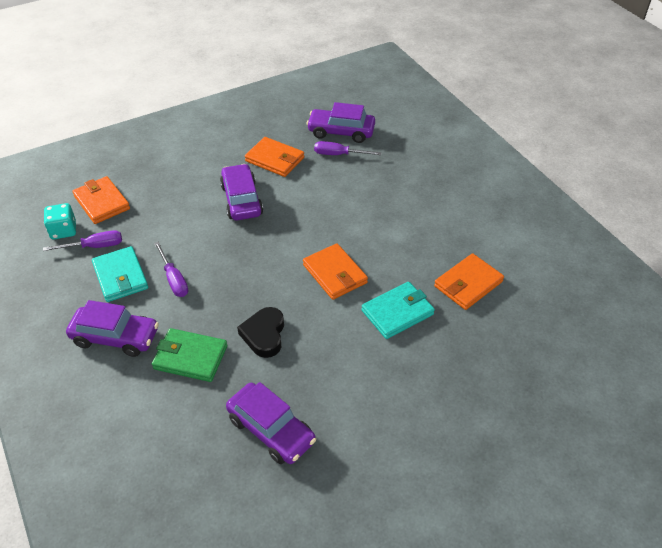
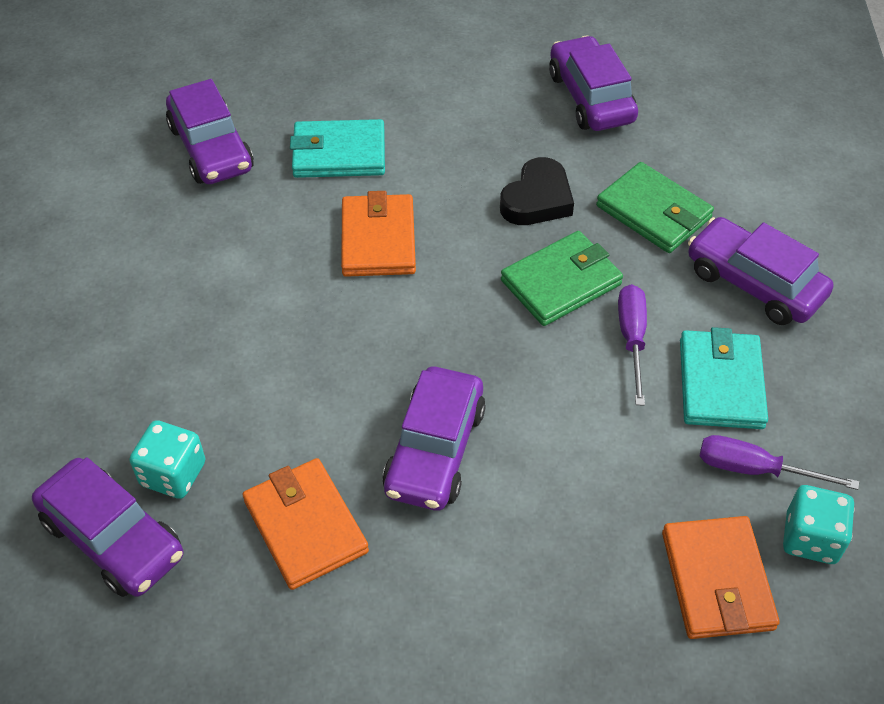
camera: 150 degrees left, 5 degrees up
purple screwdriver [314,141,382,155] -> turquoise dice [129,420,206,499]
orange wallet [434,253,504,310] -> purple car [166,79,254,184]
none -> green wallet [501,231,623,326]

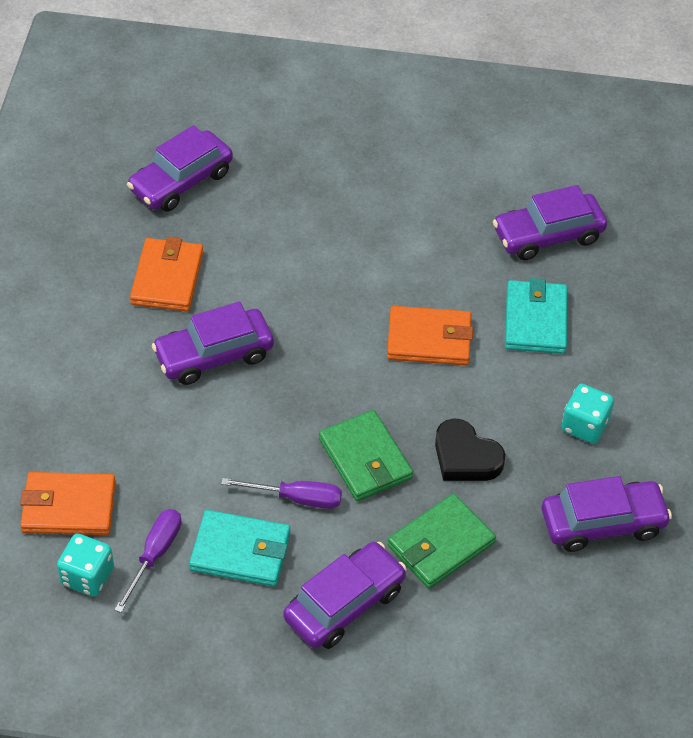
camera: 95 degrees right, 0 degrees up
turquoise dice [129,420,206,499] -> turquoise dice moved to [561,384,614,444]
orange wallet [242,458,369,590] -> orange wallet turned 60 degrees counterclockwise [130,237,203,311]
purple car [382,367,486,511] -> purple car turned 45 degrees counterclockwise [152,302,274,385]

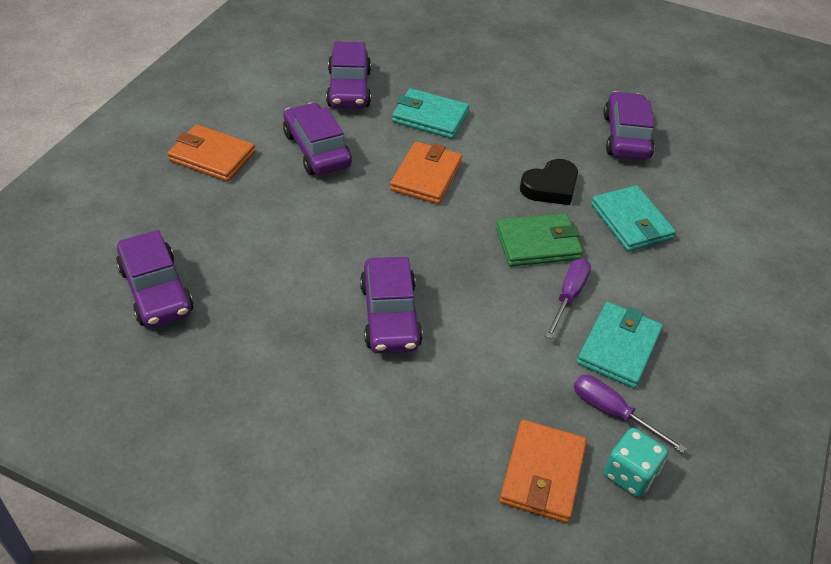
camera: 75 degrees left, 5 degrees down
orange wallet [130,237,203,311] -> orange wallet moved to [167,124,255,182]
purple car [283,542,407,649] -> purple car moved to [283,102,352,175]
green wallet [387,494,496,589] -> turquoise wallet [591,185,676,252]
turquoise dice [561,384,614,444] -> none

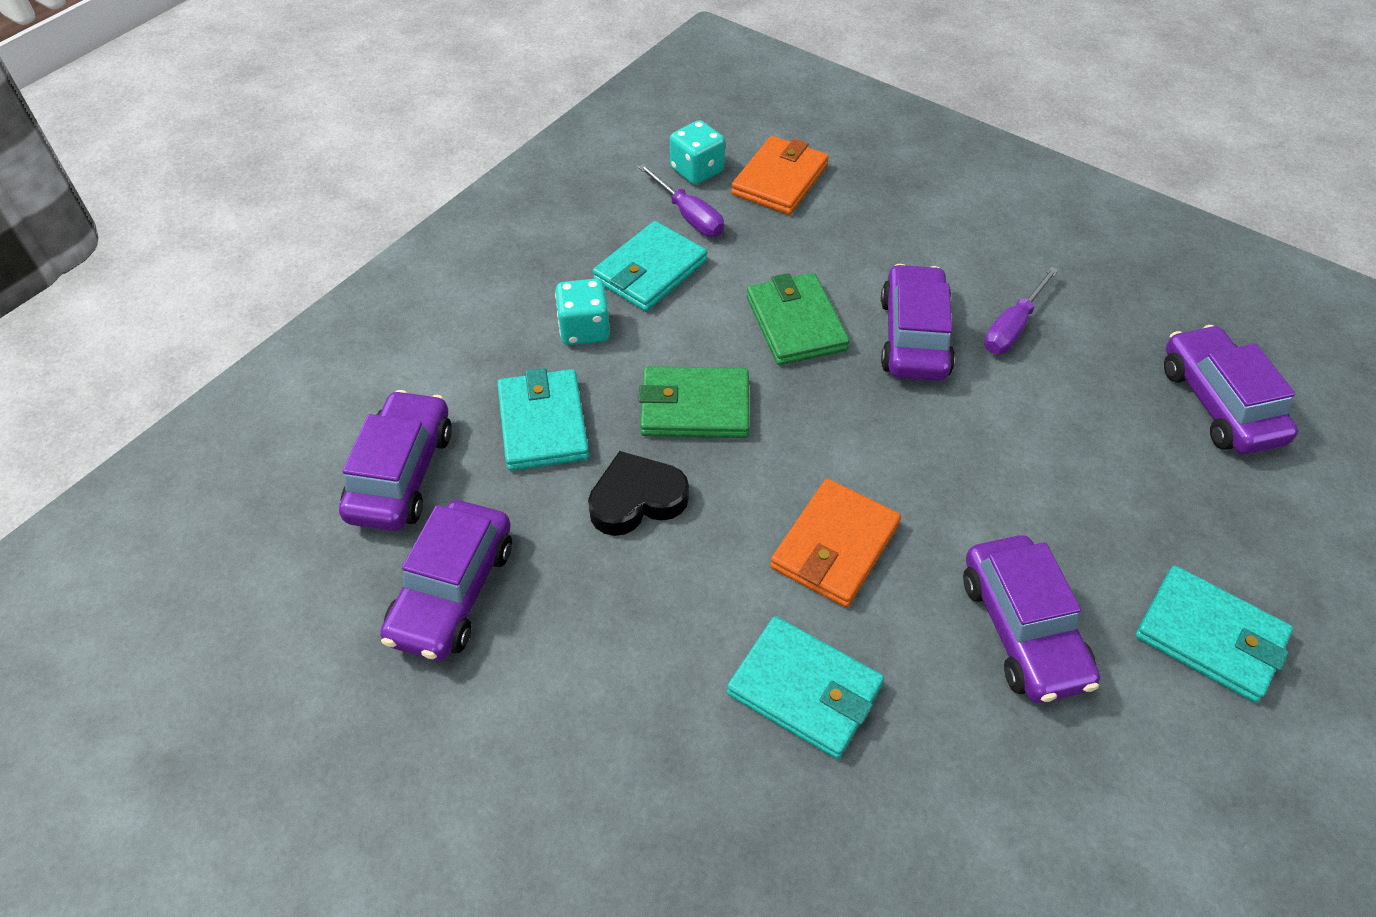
camera: 165 degrees left, 5 degrees up
orange wallet [167,124,255,182] -> turquoise wallet [1135,566,1293,703]
purple car [326,42,371,109] -> purple car moved to [339,390,452,531]
purple screwdriver [545,259,591,339] -> purple screwdriver moved to [984,266,1059,354]
none -> turquoise dice [555,278,610,345]
none -> green wallet [747,273,850,365]

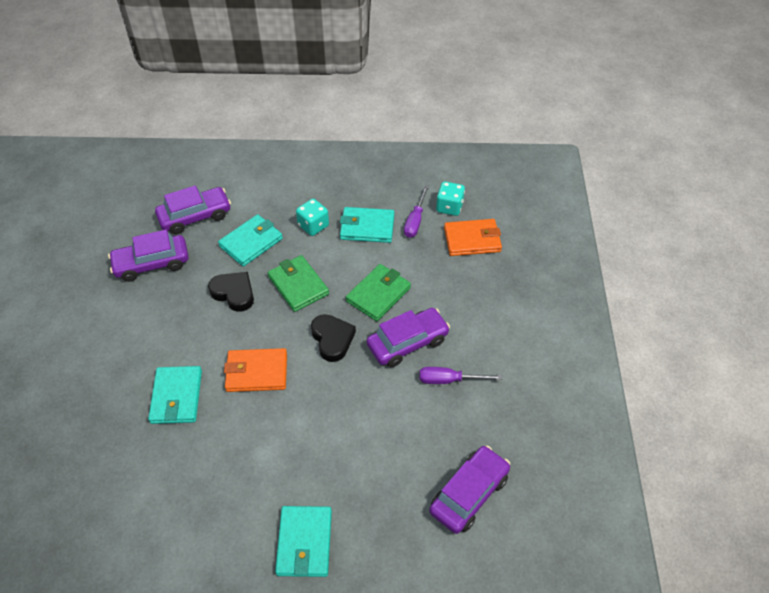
camera: 55 degrees right, 0 degrees up
purple car [963,535,1100,703] -> none
none -> black heart [311,314,356,362]

